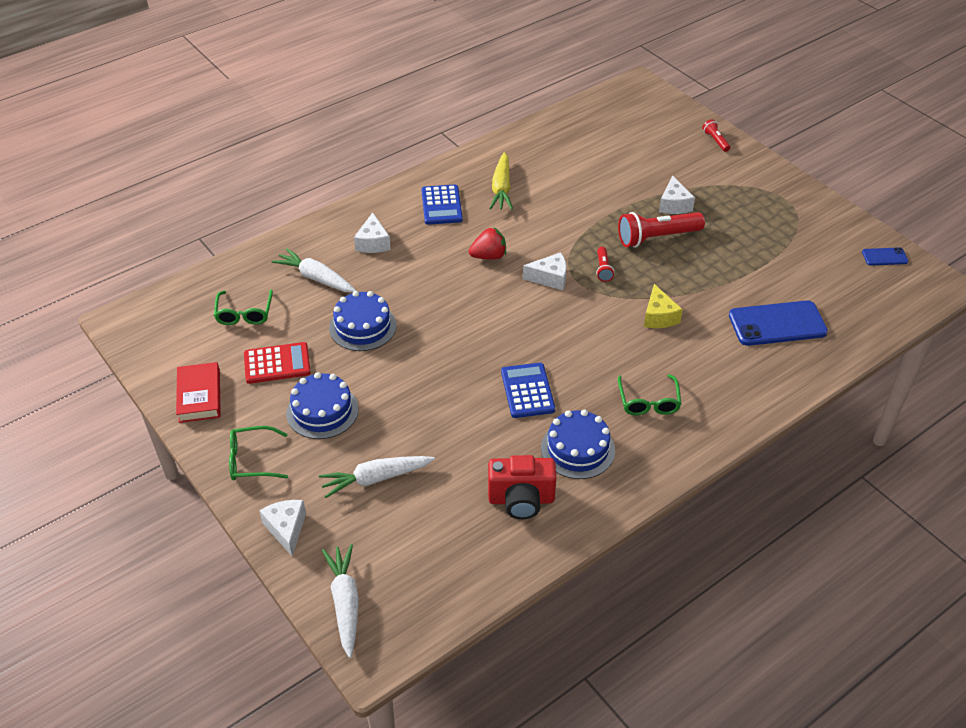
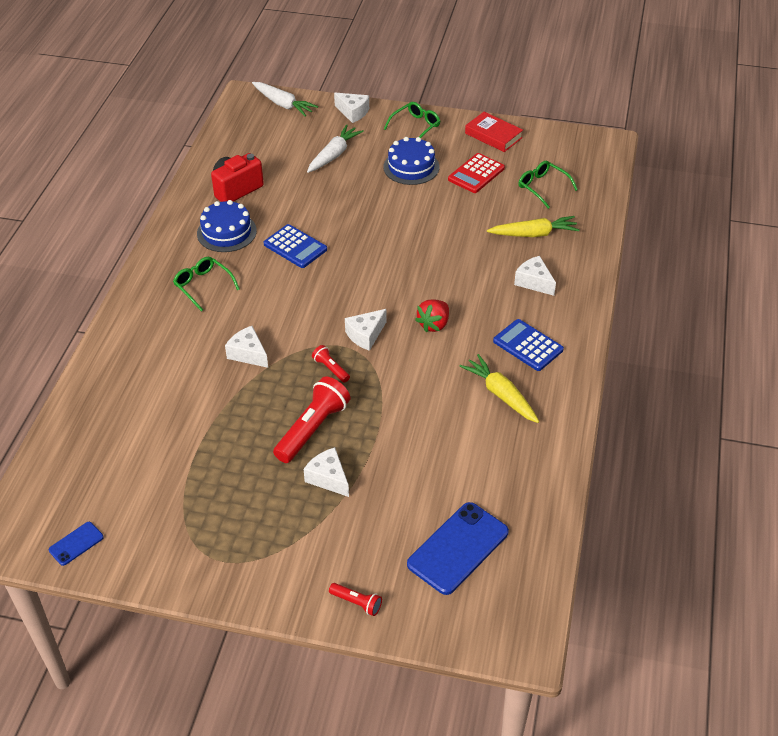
camera: 140 degrees right, 0 degrees up
white carrot [272,248,356,293] -> yellow carrot [487,216,580,237]
blue cake [329,291,396,351] -> none
yellow cheese [644,284,683,328] -> white cheese [225,326,268,368]
blue phone [729,300,828,346] -> blue phone moved to [407,502,509,595]

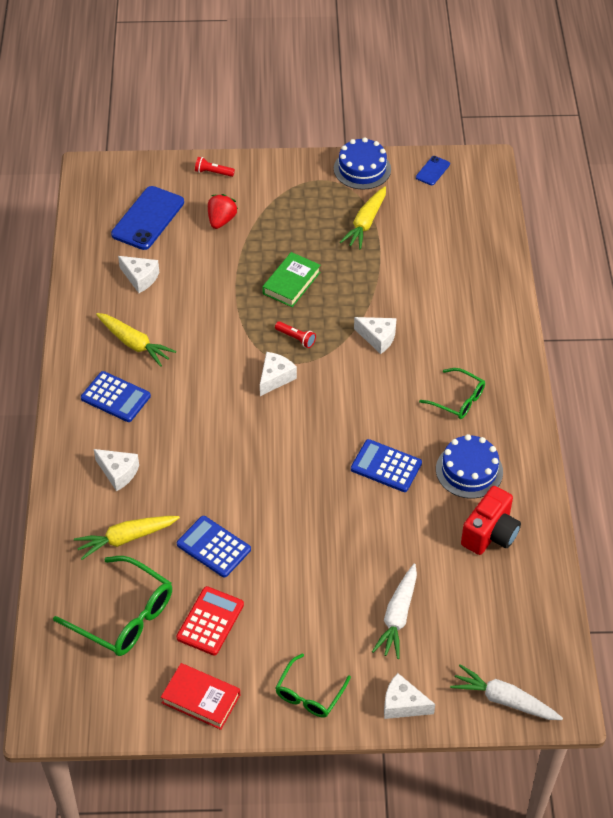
camera: 165 degrees right, 5 degrees up
red flashlight [273,376,350,463] -> green book [262,252,321,307]
white cheese [304,447,349,497] -> white cheese moved to [118,256,159,293]
blue cake [383,137,439,185] -> blue cake moved to [334,137,391,190]
red strawberry [415,299,449,332] -> red strawberry moved to [208,194,238,229]
green glasses [518,161,578,209] -> green glasses [53,556,172,656], size x1.62
none -> blue calculator [177,516,251,578]
none -> yellow carrot [340,186,386,250]

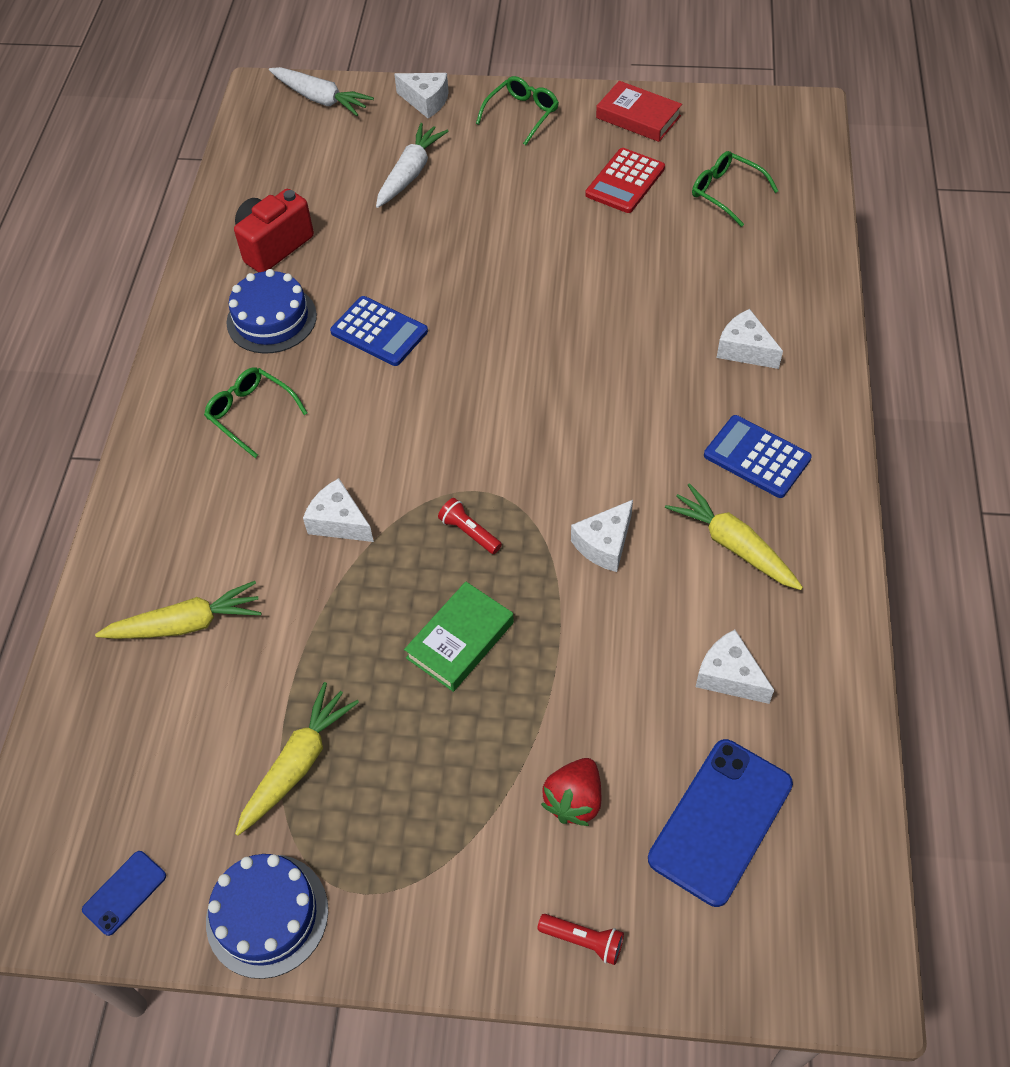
camera: 170 degrees left, 5 degrees up
green glasses [53,556,172,656] -> green glasses [692,151,778,227], size x0.62
yellow carrot [74,516,180,560] -> yellow carrot moved to [95,581,262,639]
blue calculator [177,516,251,578] -> none
white cheese [260,352,297,396] -> white cheese moved to [571,500,633,572]

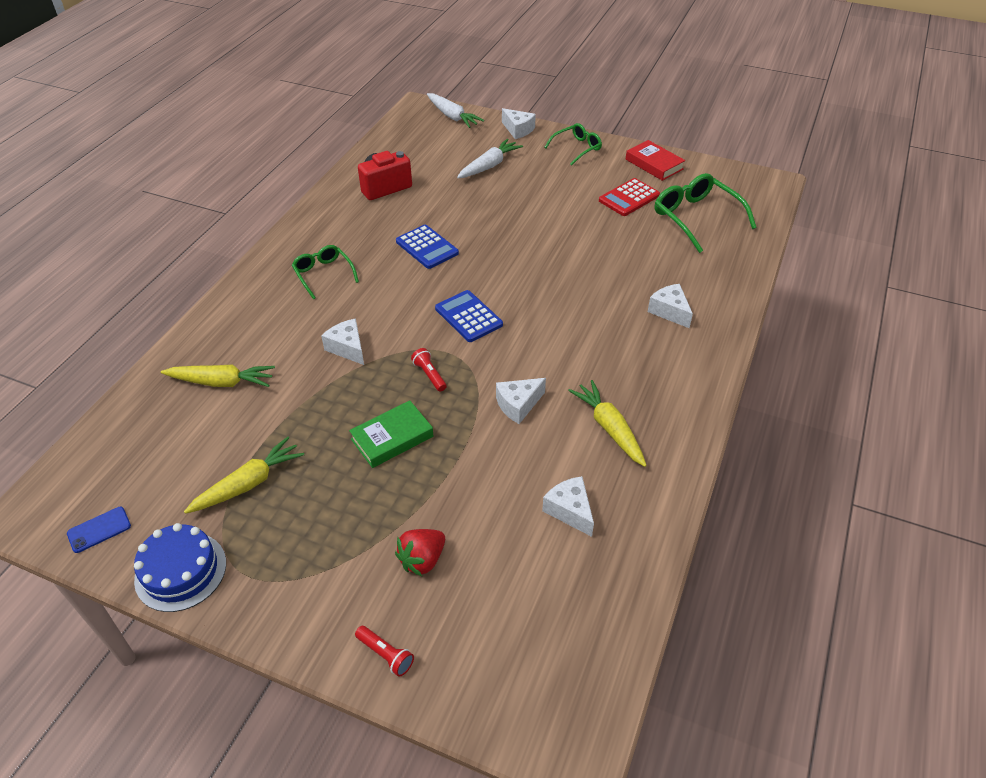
camera: 15 degrees right, 10 degrees down
blue cake [226,269,317,354] -> none
blue phone [648,739,793,907] -> none
green glasses [692,151,778,227] -> green glasses [655,173,757,253], size x1.62
blue calculator [704,415,812,498] -> blue calculator moved to [435,290,503,342]

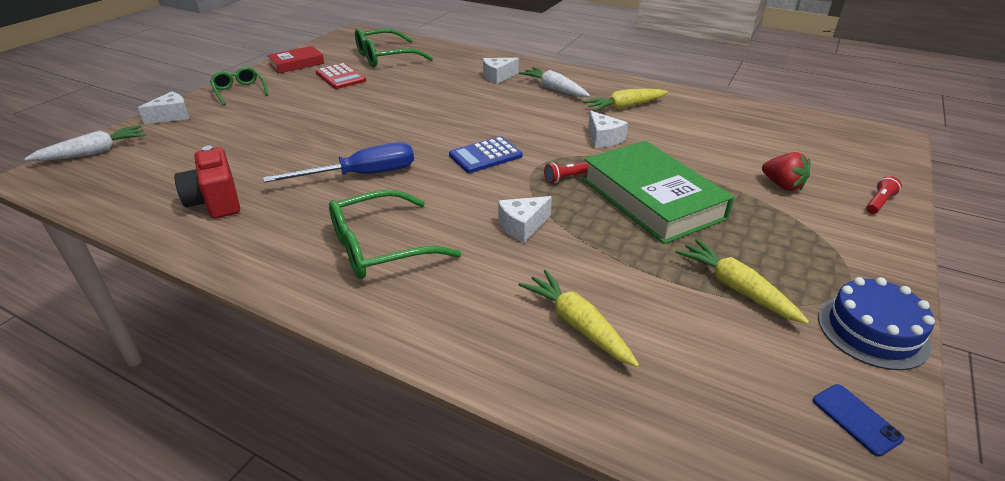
camera: 85 degrees left, 10 degrees down
yellow carrot [161,364,275,387] -> yellow carrot turned 45 degrees counterclockwise [518,270,639,367]
green glasses [292,245,359,299] -> green glasses [329,190,461,279], size x1.62
green book [349,400,433,468] -> green book [583,141,734,244], size x1.85
blue calculator [396,225,459,269] -> blue screwdriver [263,142,414,183]
white carrot [457,139,523,178] -> white carrot moved to [519,67,590,97]
white cheese [542,476,594,537] -> none

